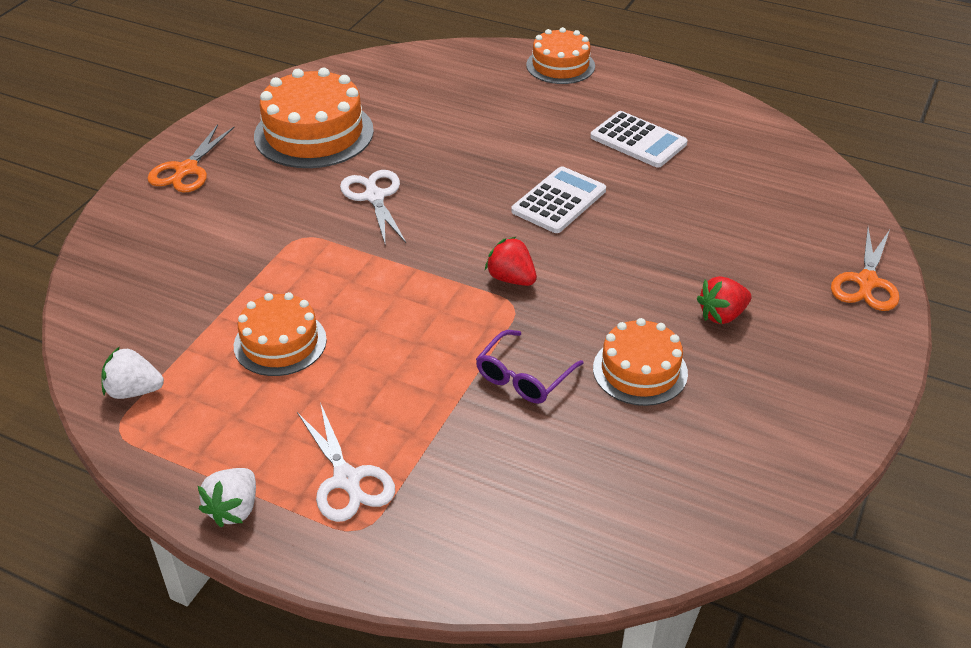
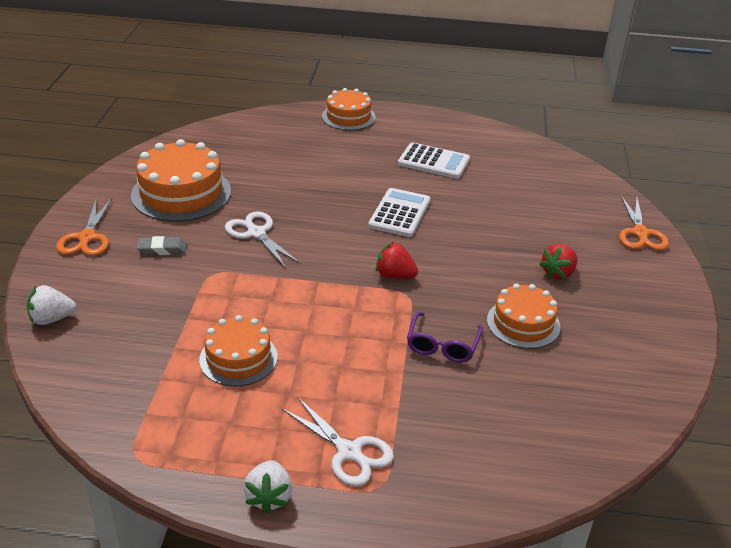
camera: 20 degrees left, 5 degrees down
white strawberry [101,346,164,399] -> white strawberry moved to [27,285,76,325]
none -> grey eraser [136,236,187,255]

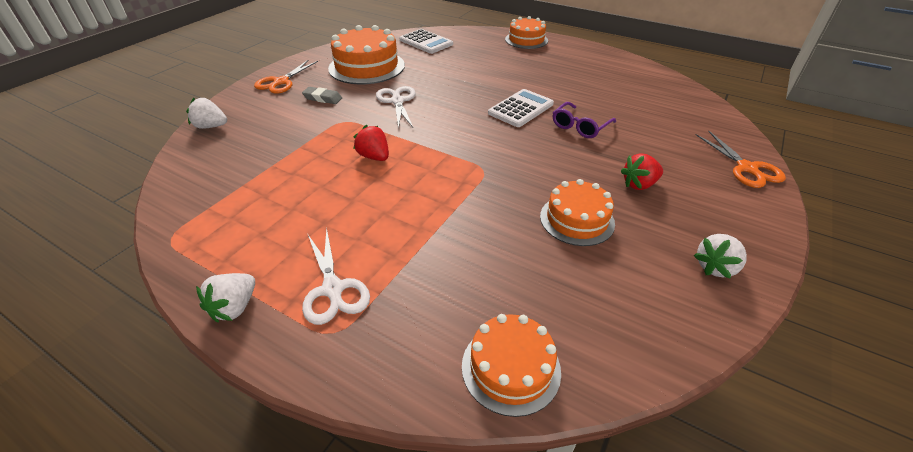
camera: 25 degrees right, 5 degrees up
orange cake [199,315,278,386] -> orange cake moved to [462,314,561,417]
red strawberry [376,242,418,279] -> red strawberry moved to [353,125,389,161]
white calculator [398,142,470,179] -> white calculator moved to [399,29,453,54]
purple glasses [407,312,483,363] -> purple glasses moved to [553,102,616,138]
orange scissors [619,196,669,251] -> orange scissors turned 45 degrees counterclockwise [695,130,786,188]
none -> white strawberry [693,234,747,279]

